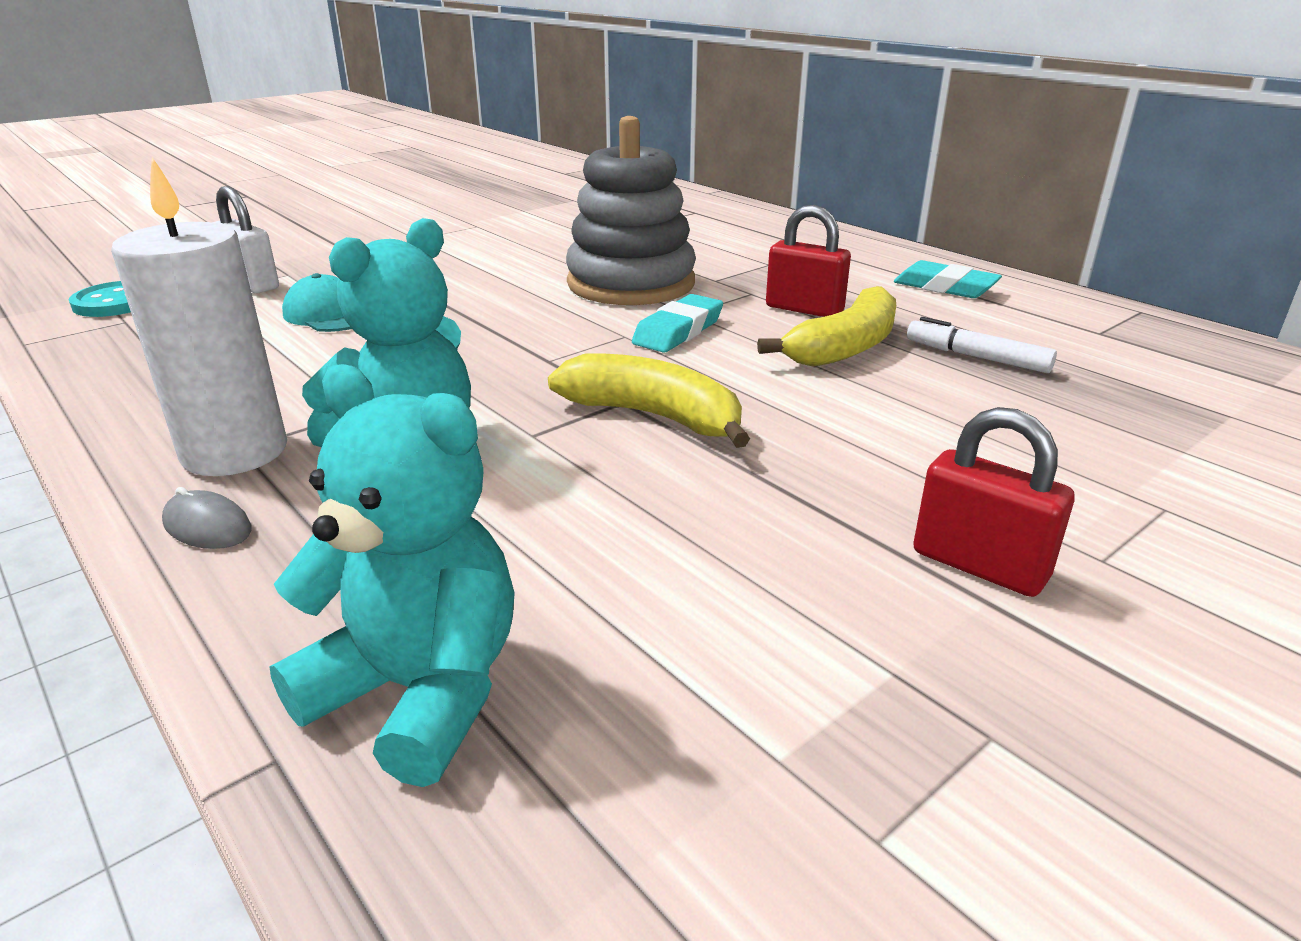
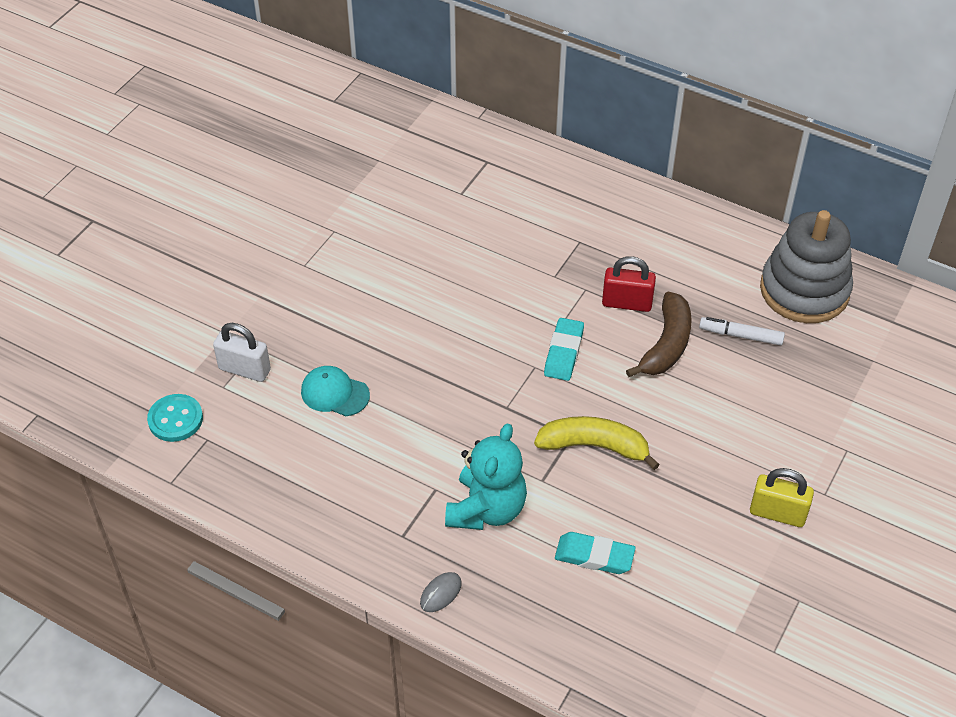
camera: 20 degrees left, 20 degrees up
white candle [111,157,287,476] -> none
grey mouse [162,487,252,549] -> grey mouse turned 60 degrees counterclockwise [420,572,462,612]
turquoise teddy bear [269,364,515,787] -> none
grey stacking toy [566,116,696,305] -> grey stacking toy moved to [760,210,853,323]
yellow banana [757,286,896,367] -> brown banana [626,292,692,377]
turquoise eraser [894,260,1002,298] -> turquoise eraser moved to [555,532,636,574]
red padlock [913,407,1074,597] -> yellow padlock [750,468,814,527]

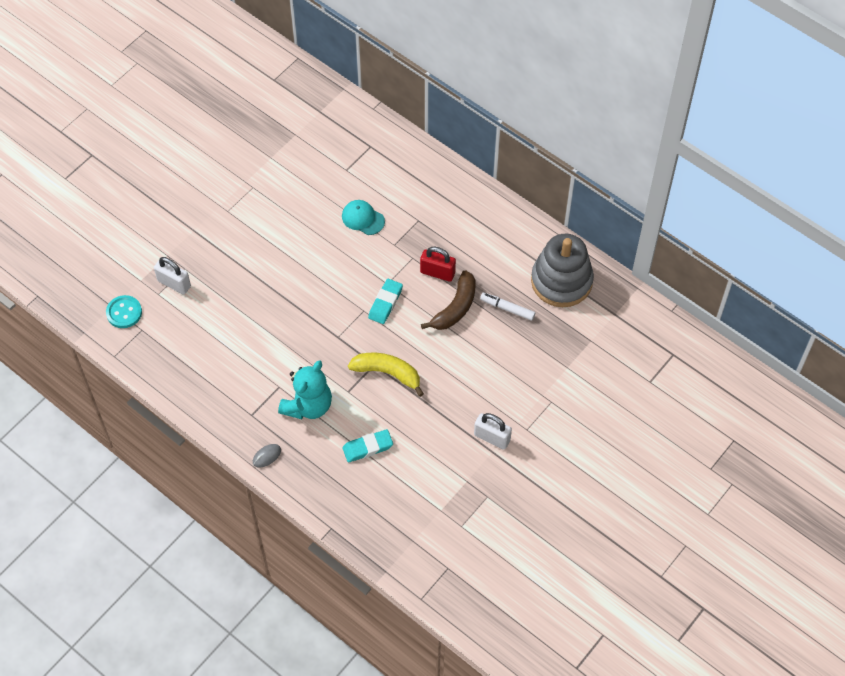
camera: 10 degrees right, 10 degrees up
turquoise cap [301,366,370,416] -> turquoise cap moved to [342,200,385,235]
turquoise eraser [555,532,636,574] -> turquoise eraser turned 45 degrees counterclockwise [342,429,393,463]
yellow padlock [750,468,814,527] -> white padlock [474,413,512,450]

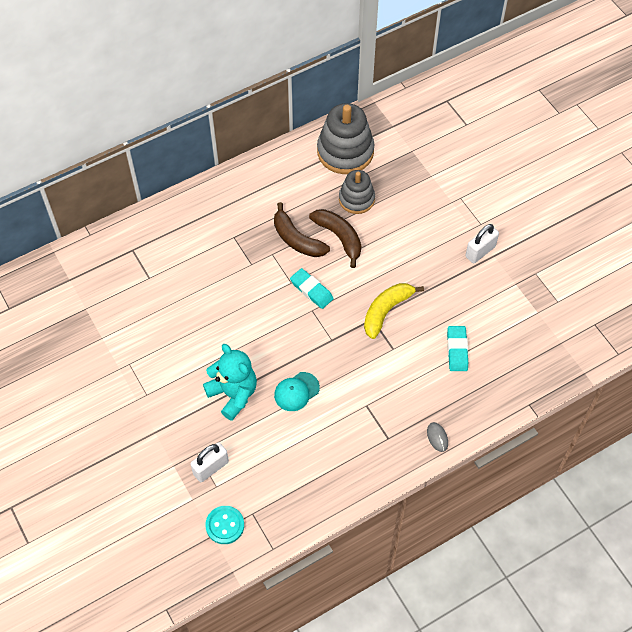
camera: 70 degrees left, 0 degrees up
turquoise teddy bear [278,360,332,419] -> turquoise teddy bear moved to [203,344,257,421]
turquoise cap [342,200,385,235] -> turquoise cap moved to [274,372,320,411]
red padlock [420,247,456,282] -> brown banana [274,202,330,257]
white marker [480,293,535,321] -> grey stacking toy [339,170,375,214]

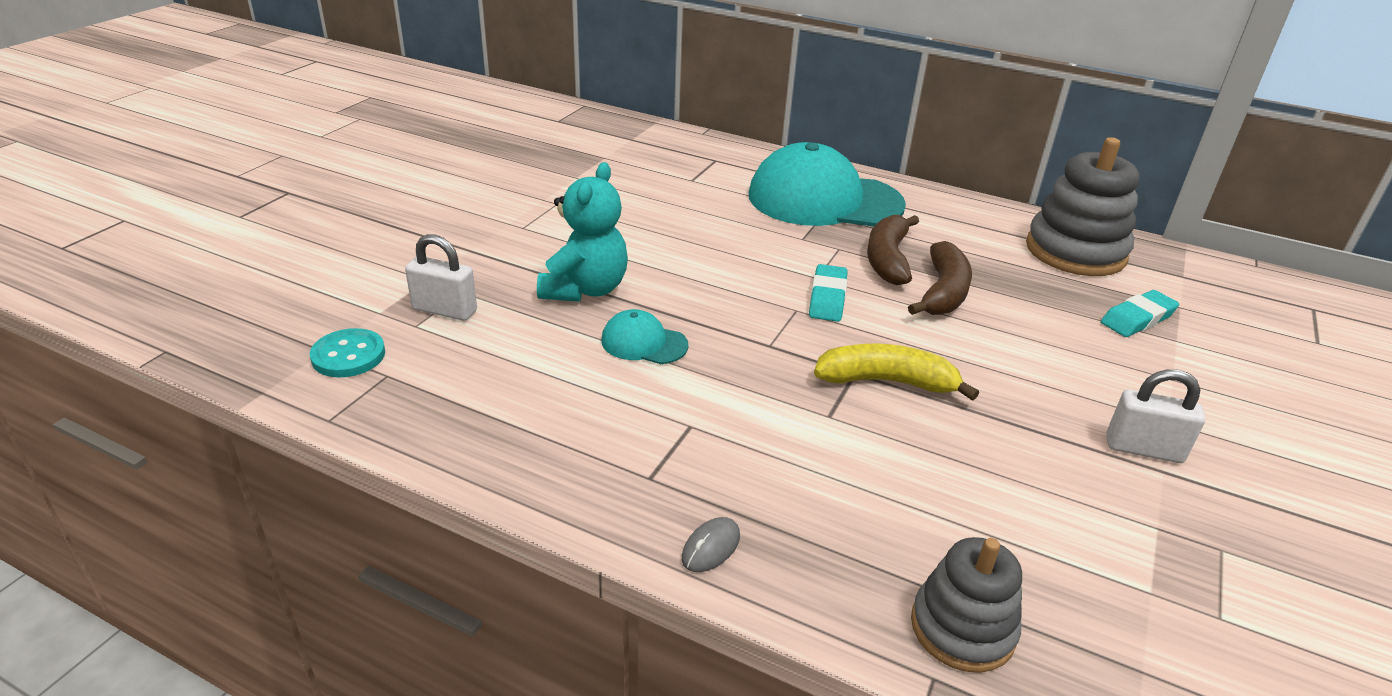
camera: 55 degrees right, 25 degrees down
grey stacking toy [339,170,375,214] -> grey stacking toy moved to [911,537,1022,673]
turquoise eraser [447,326,468,371] -> turquoise eraser moved to [1101,290,1179,337]
none -> turquoise cap [749,142,906,227]

